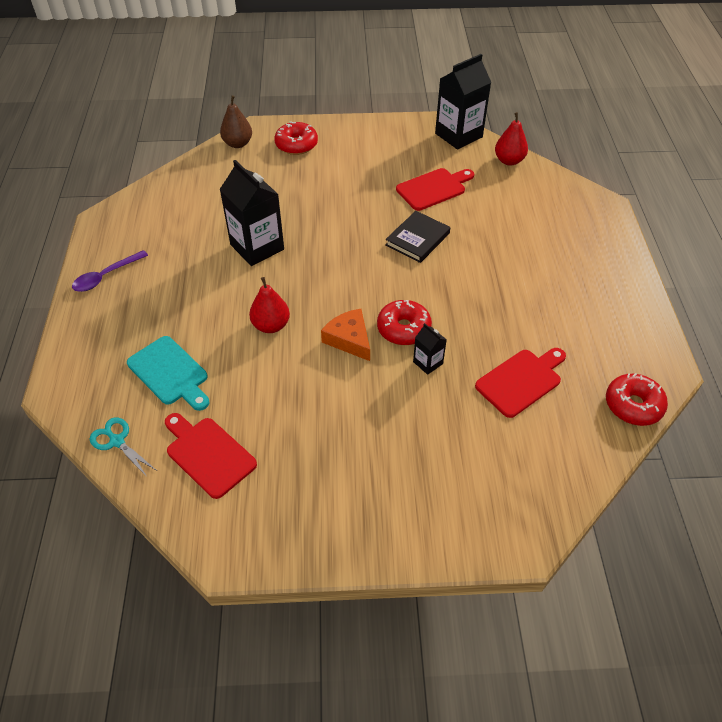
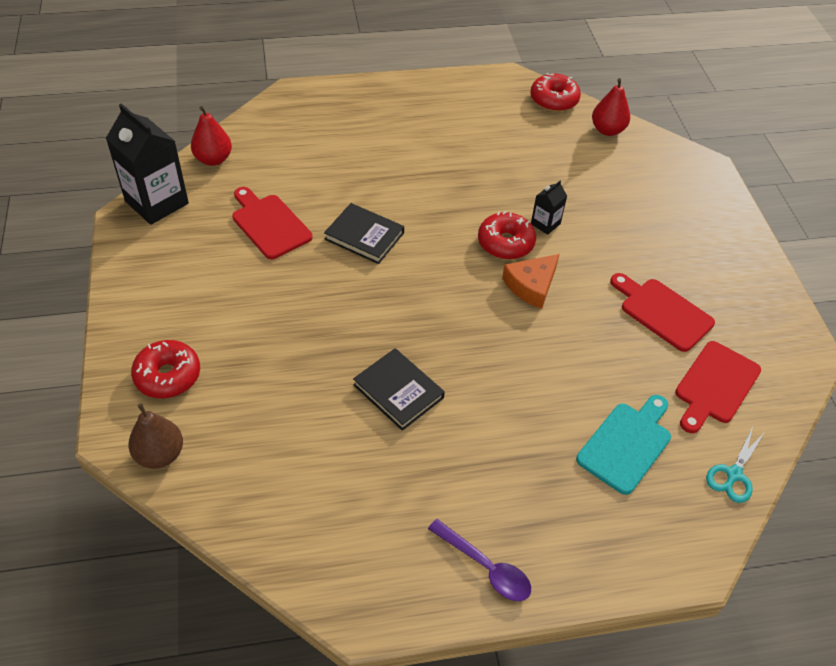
camera: 100 degrees left, 0 degrees up
black carton [220,160,284,266] -> black book [353,348,445,431]
red pear [249,277,290,333] -> red pear moved to [592,78,630,136]
red cutting board [475,348,566,418] -> red cutting board moved to [610,273,715,352]

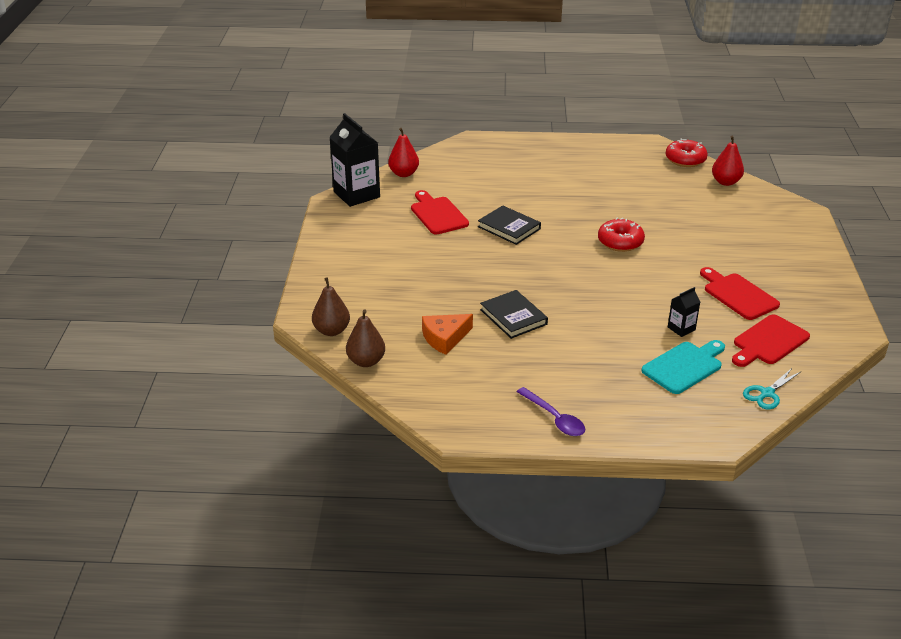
camera: 15 degrees right, 15 degrees down
red donut [131,340,200,398] -> none
orange cheese [502,254,559,309] -> orange cheese moved to [422,314,473,355]
black carton [531,180,567,235] -> black carton moved to [668,287,700,337]
none -> brown pear [346,310,385,367]

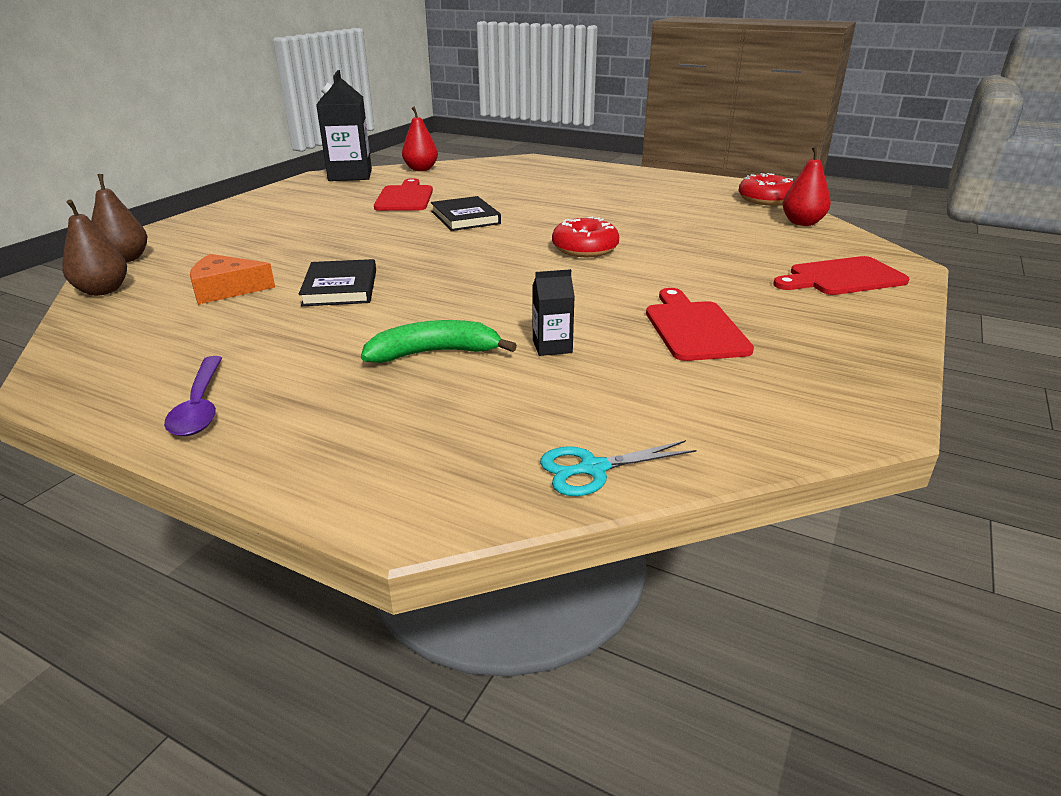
camera: 25 degrees right, 5 degrees down
turquoise cutting board [641,340,725,394] -> none
red cutting board [732,314,810,367] -> red cutting board moved to [773,256,909,295]
none -> green banana [361,320,517,363]

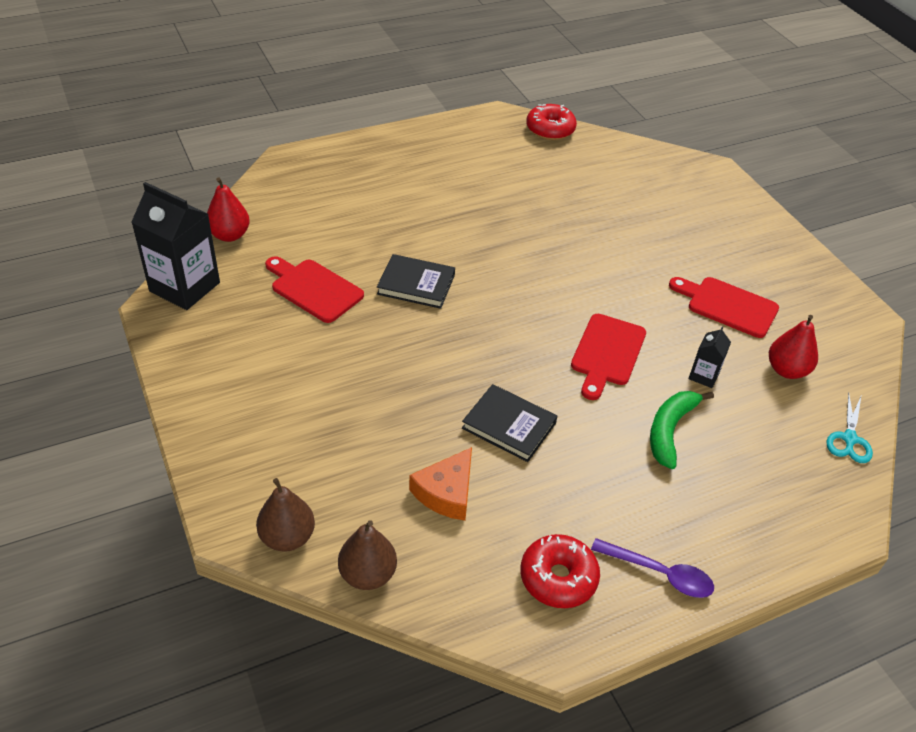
camera: 55 degrees left, 15 degrees up
red donut [552,217,619,257] -> red donut moved to [521,534,600,608]
red cutting board [773,256,909,295] -> red cutting board moved to [571,314,646,400]
red pear [782,146,831,226] -> red pear moved to [769,315,818,379]

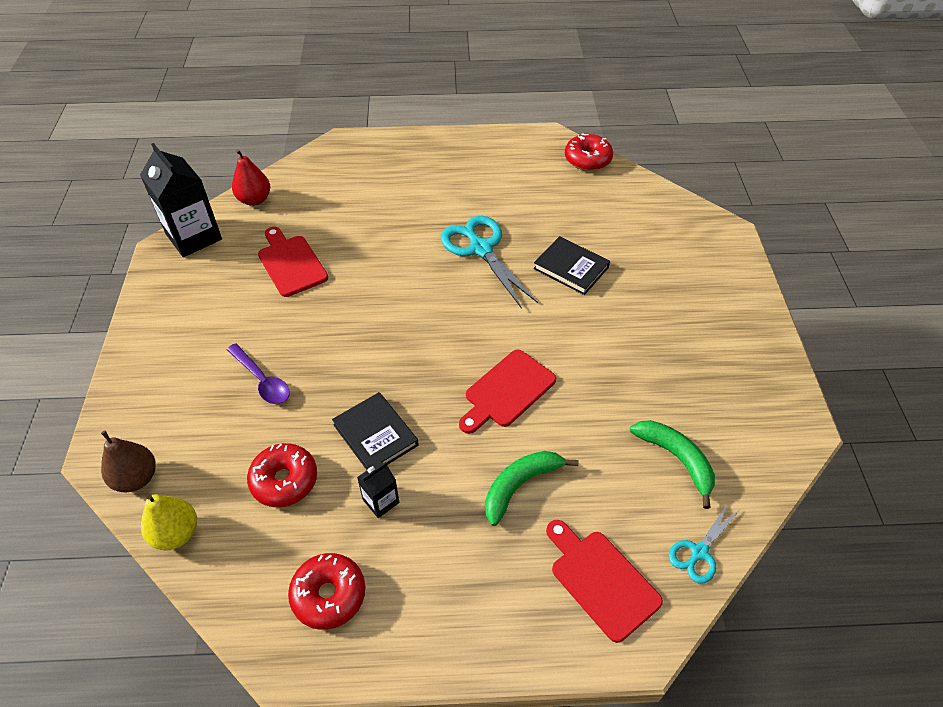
camera: 25 degrees right, 5 degrees up
brown pear [338,520,397,590] -> yellow pear [141,494,197,550]
black book [377,254,455,309] -> black book moved to [533,236,610,295]
orange cheese [409,447,472,521] -> red donut [247,443,317,507]
purple spoon [591,538,714,598] -> purple spoon moved to [227,343,290,404]
red cutting board [669,277,779,338] -> red cutting board moved to [546,520,663,643]
black carton [689,326,731,388] -> black carton moved to [357,462,399,518]
red pear [769,315,818,379] -> green banana [630,420,715,509]
none -> turquoise scissors [440,216,538,309]

